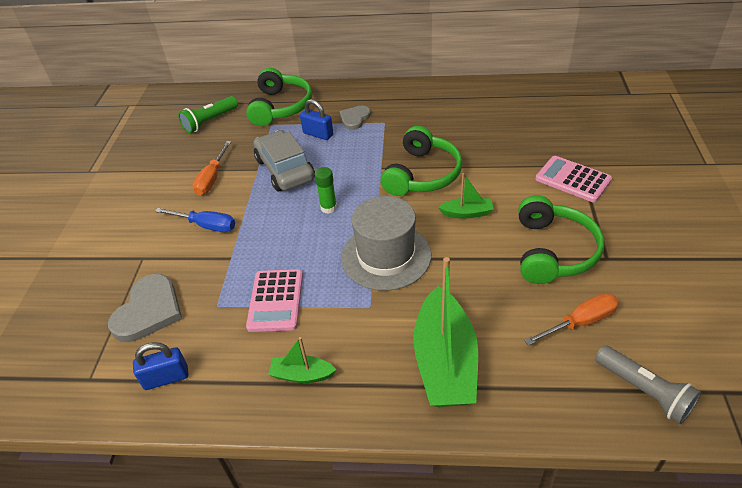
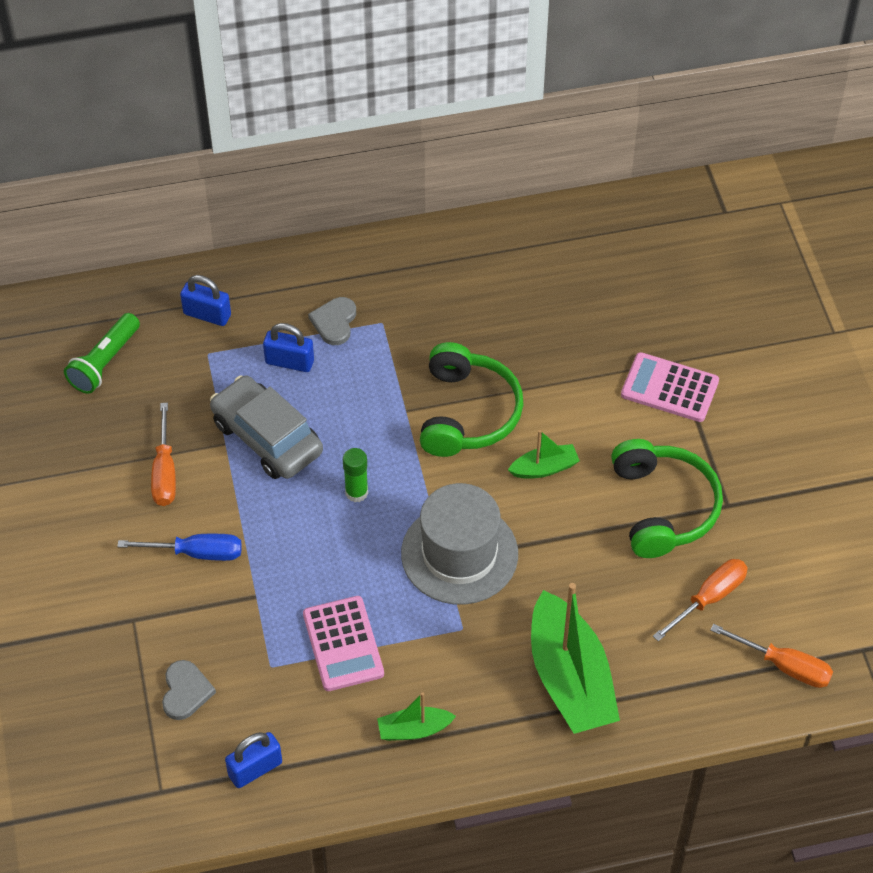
camera: 20 degrees left, 10 degrees up
grey heart [108,274,182,342] -> grey heart [162,660,216,720], size x0.61
green headphones [246,68,312,126] -> blue padlock [180,275,231,326]
grey flashlight [595,345,701,424] -> orange screwdriver [710,624,833,688]

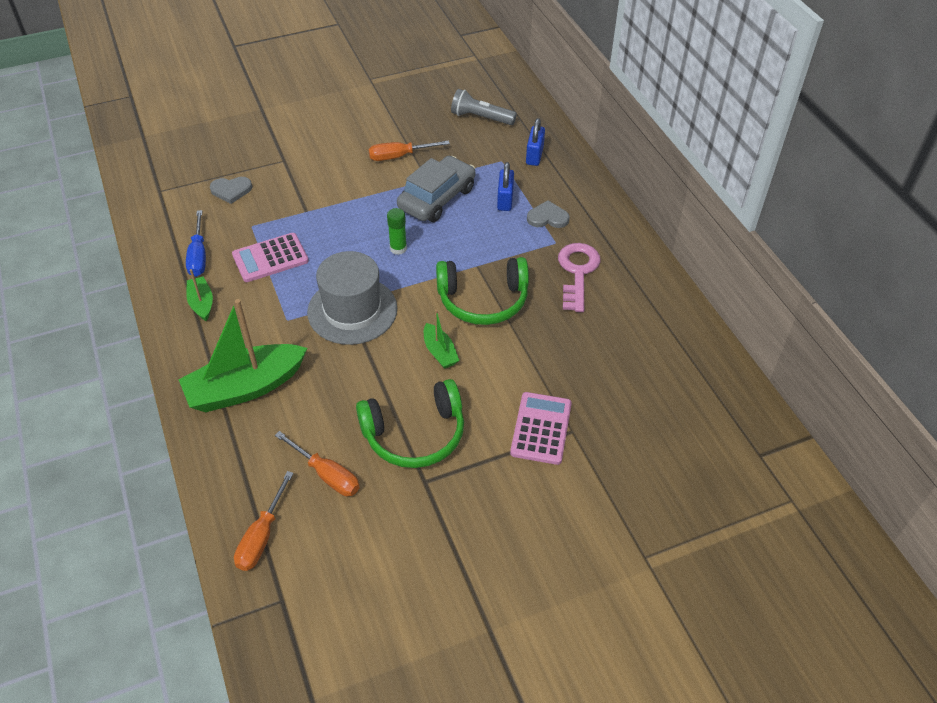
camera: 80 degrees right, 5 degrees down
green flashlight [64,313,140,394] -> grey flashlight [451,89,517,125]
blue screwdriver [117,534,242,561] -> blue screwdriver moved to [186,210,206,277]
blue padlock [225,732,282,788] -> none
none -> pink key [558,243,600,312]

